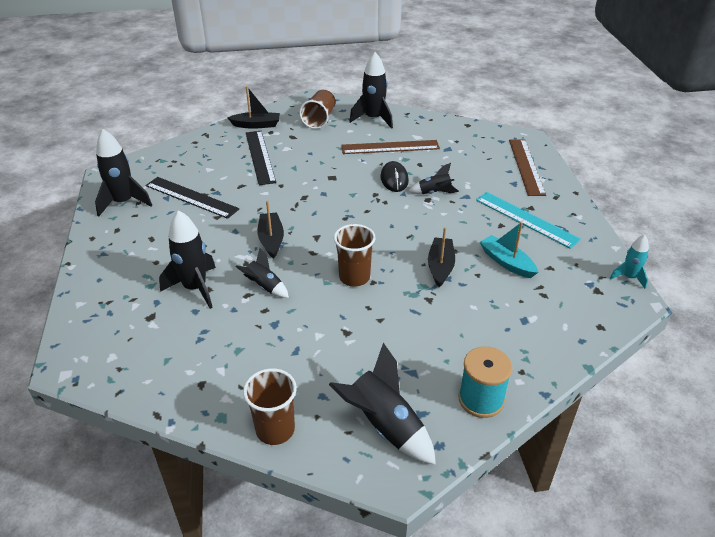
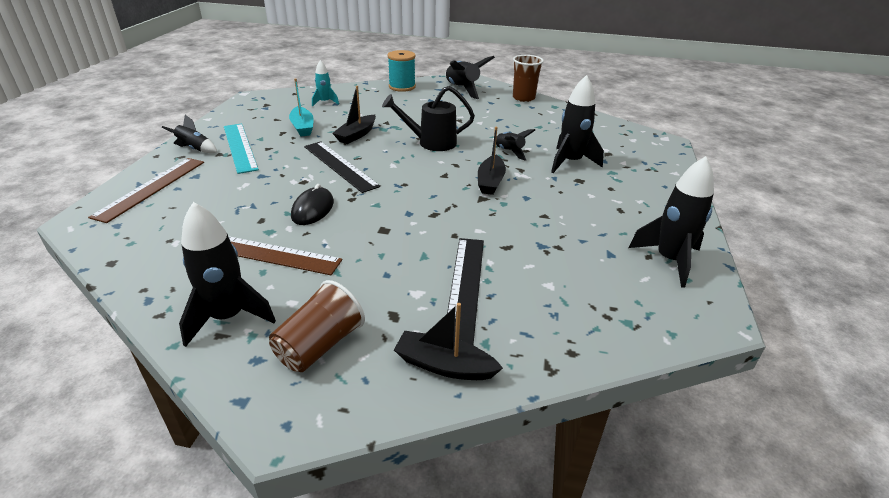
camera: 160 degrees left, 5 degrees down
black ruler [145,177,239,219] -> black ruler moved to [304,141,380,193]
brown cup [334,224,376,287] -> black watering can [382,86,475,151]
black rocket [408,163,459,194] -> black rocket moved to [162,115,217,153]
turquoise rocket [610,235,649,289] -> turquoise rocket moved to [312,60,339,107]

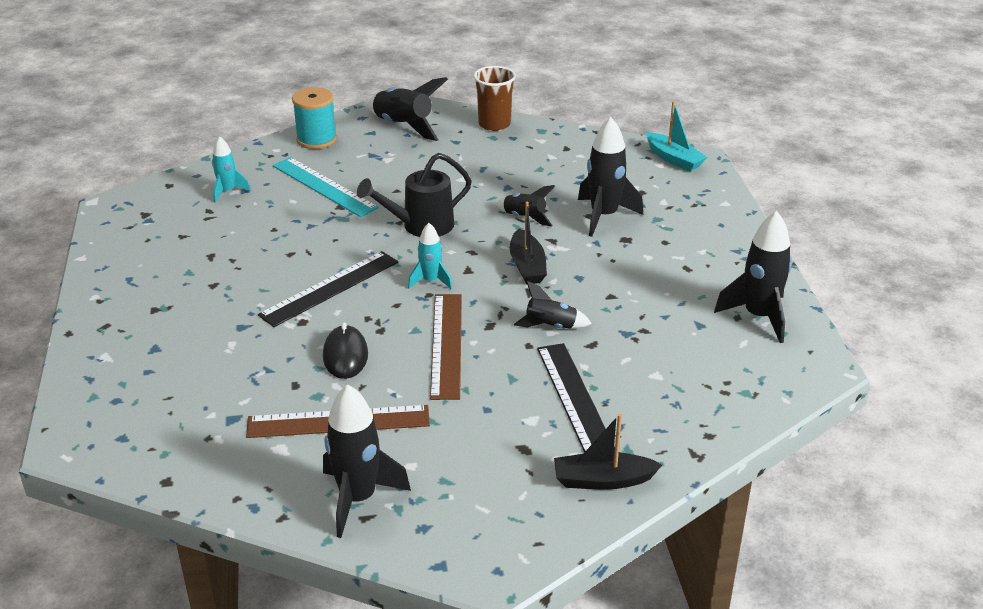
camera: 20 degrees left, 0 degrees up
brown ruler [88,158,204,223] -> brown ruler moved to [430,294,462,400]
black rocket [162,115,217,153] -> black rocket moved to [514,281,592,329]
turquoise ruler [224,124,259,174] -> turquoise ruler moved to [273,157,379,217]
brown cup [269,280,365,372] -> none
turquoise boat [289,78,314,136] -> turquoise boat moved to [646,101,708,172]
black ruler [304,141,380,193] -> black ruler turned 75 degrees counterclockwise [258,251,398,327]
black boat [332,86,376,144] -> none
none -> turquoise rocket [408,223,452,289]

